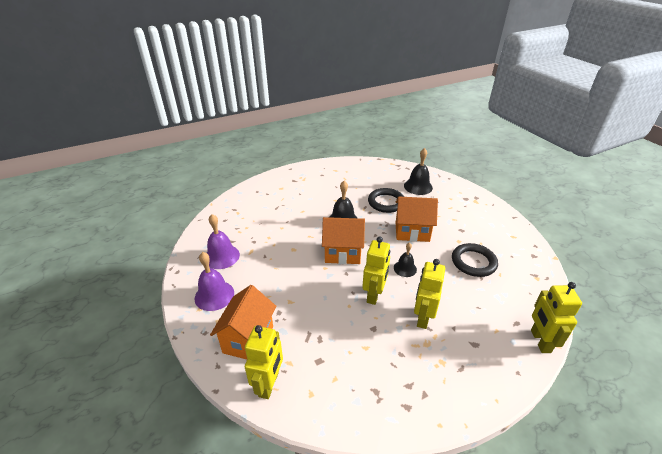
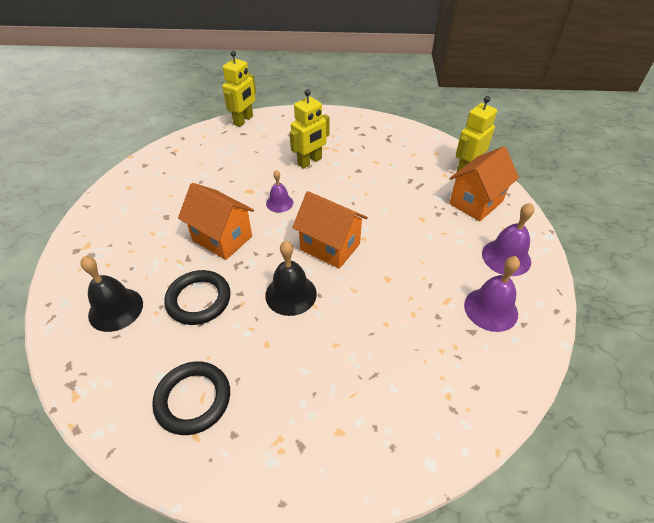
camera: 150 degrees left, 10 degrees up
yellow robot [362,236,390,305] -> none
black bell [394,242,417,277] -> purple bell [266,170,293,213]
black ring [452,243,498,277] -> black ring moved to [152,361,230,435]

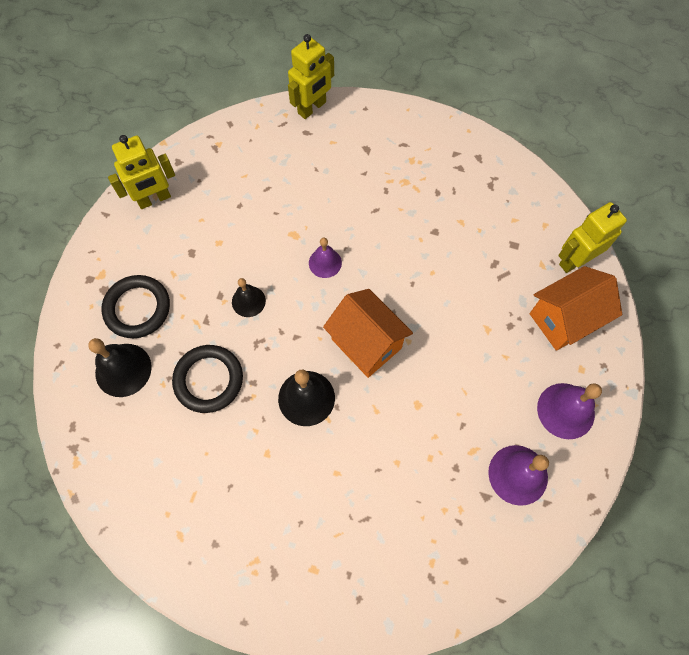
camera: 15 degrees right, 20 degrees up
black ring [152,361,230,435] -> black ring moved to [101,275,170,338]
orange house [178,183,254,260] -> black bell [232,278,266,317]
yellow robot [289,89,330,169] -> yellow robot moved to [108,135,175,209]

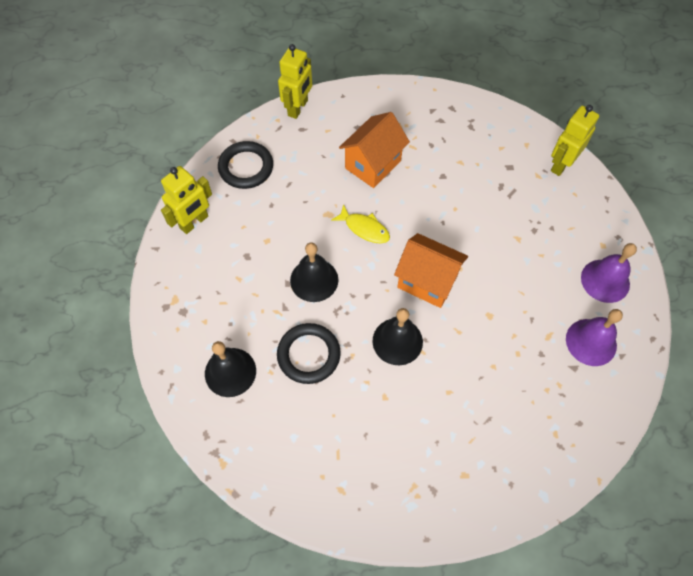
camera: 20 degrees left, 5 degrees down
black ring [101,275,170,338] -> black ring moved to [218,141,273,189]
black bell [232,278,266,317] -> black bell [290,242,338,302], size x1.58
purple bell [309,238,342,278] -> yellow fish [331,204,390,243]
orange house [530,266,622,351] -> orange house moved to [339,112,410,188]

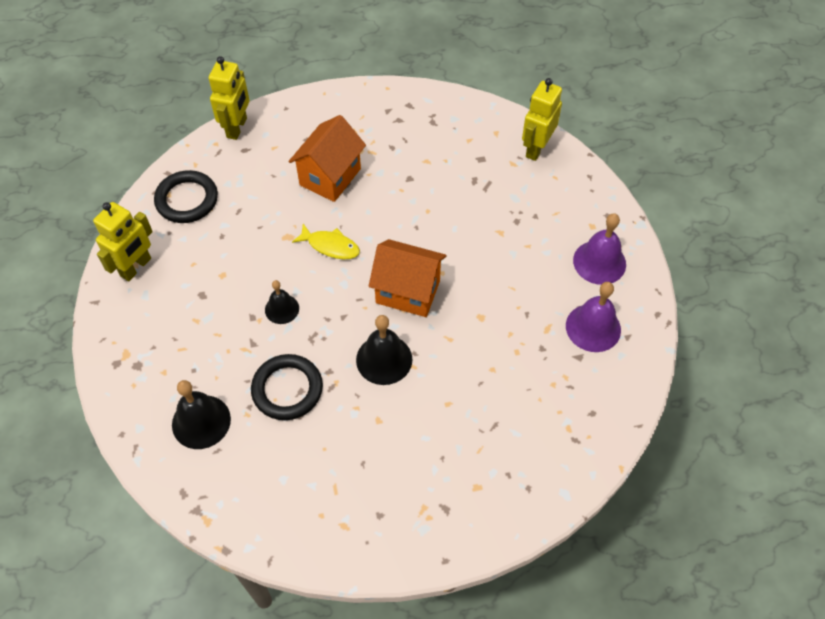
camera: 10 degrees left, 5 degrees down
black bell [290,242,338,302] -> black bell [265,280,299,324], size x0.63

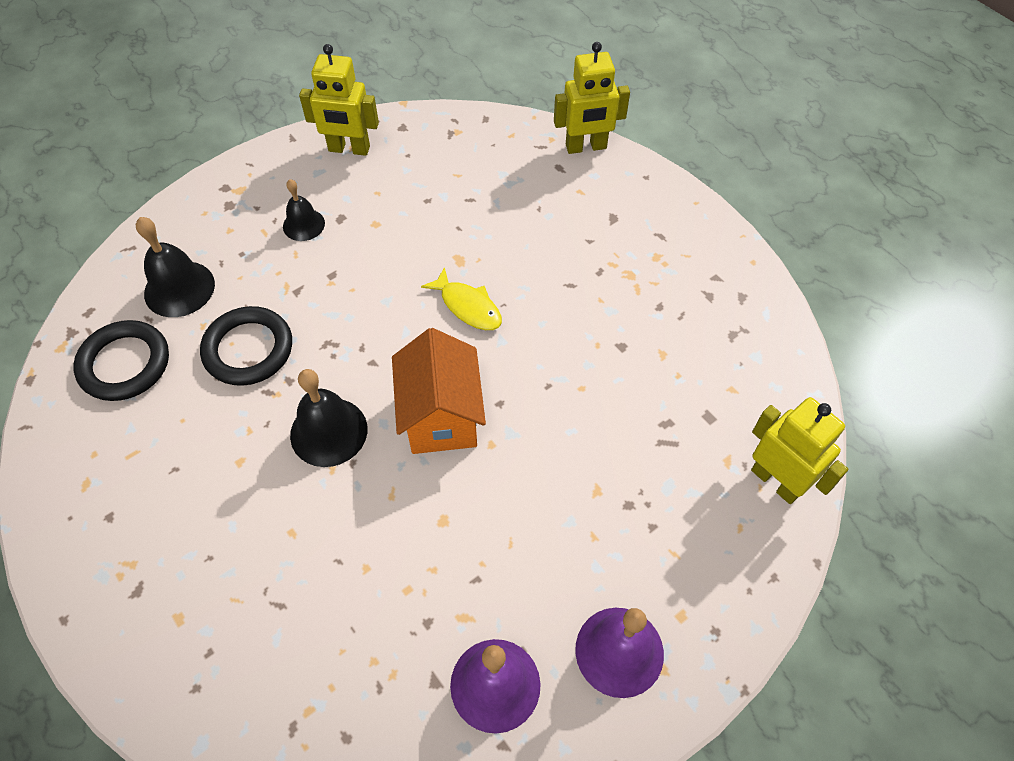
camera: 65 degrees right, 0 degrees up
black ring [154,170,218,223] -> black ring moved to [73,320,169,401]
black bell [265,280,299,324] -> black bell moved to [283,179,325,241]
orange house [289,115,366,202] -> none
yellow fish [292,224,360,259] -> yellow fish turned 45 degrees counterclockwise [421,267,502,330]
yellow robot [522,78,562,161] -> yellow robot turned 45 degrees clockwise [751,397,848,504]

